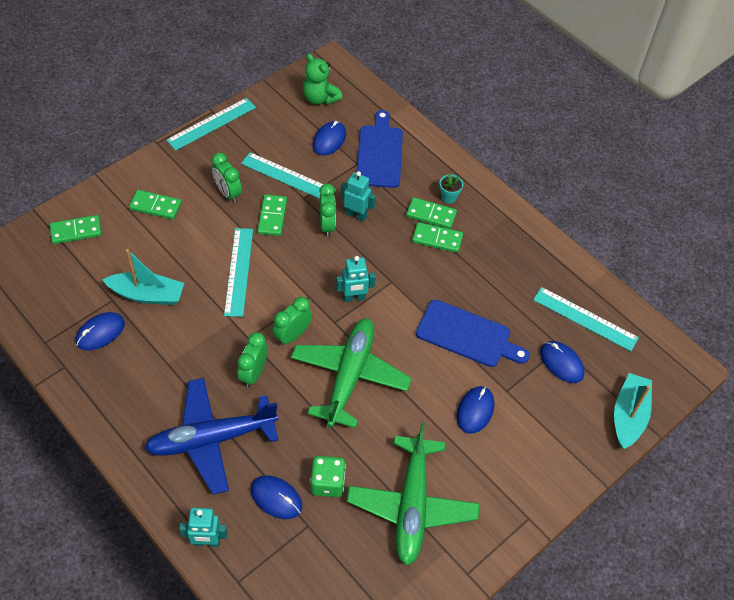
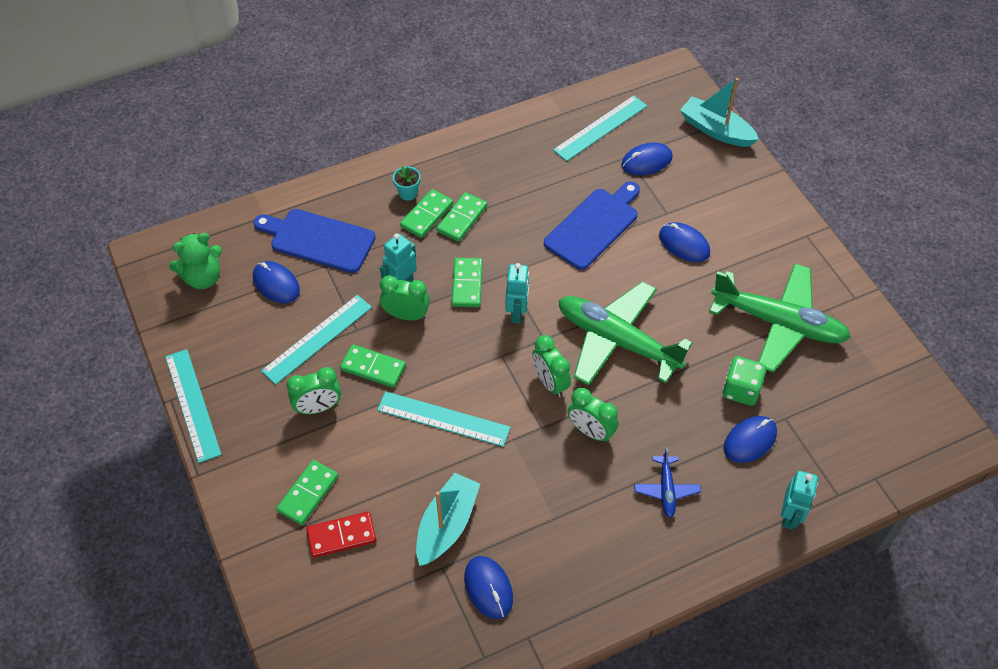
camera: 70 degrees left, 0 degrees up
green domino [50,215,102,244] -> green domino moved to [452,258,482,307]
blue plane [145,378,279,495] -> blue plane [634,448,701,518], size x0.45
none -> red domino [306,512,376,558]

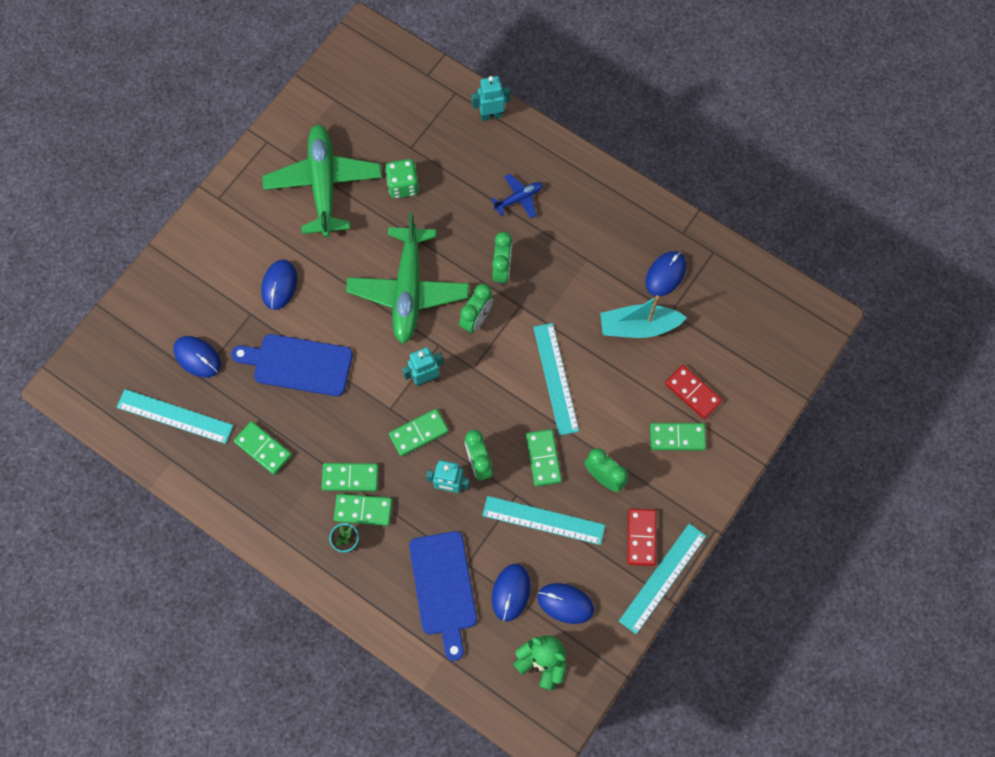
camera: 120 degrees left, 15 degrees up
turquoise boat [680,78,759,147] -> none
blue mouse [724,416,777,463] -> blue mouse moved to [537,583,594,624]
none -> green domino [234,421,292,475]
none -> red domino [627,509,657,566]

